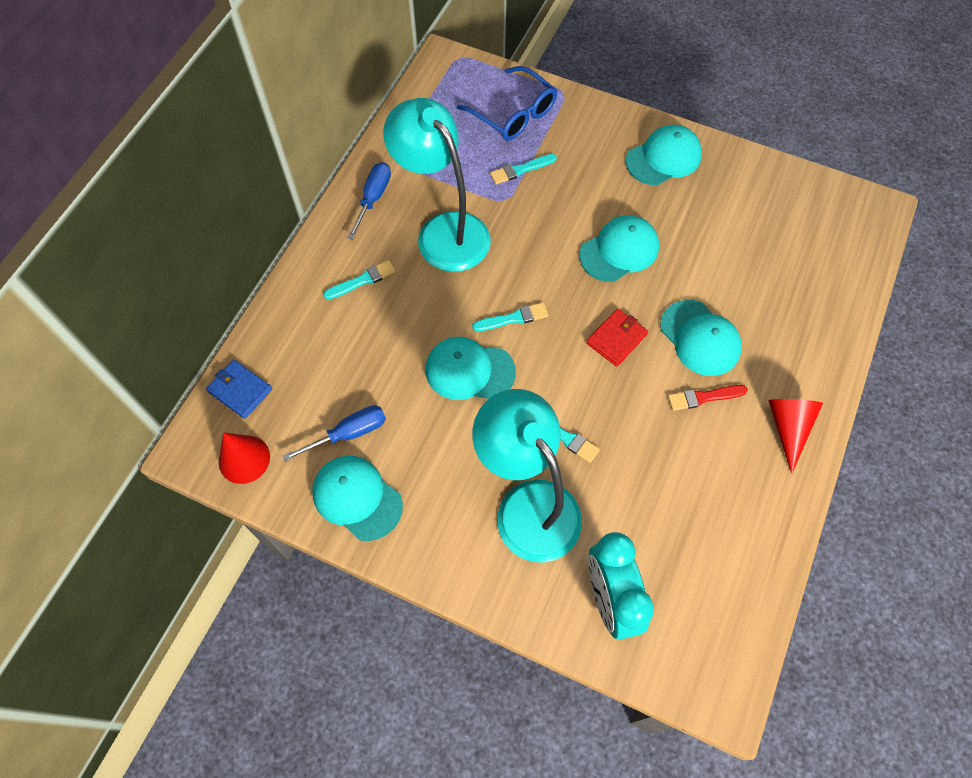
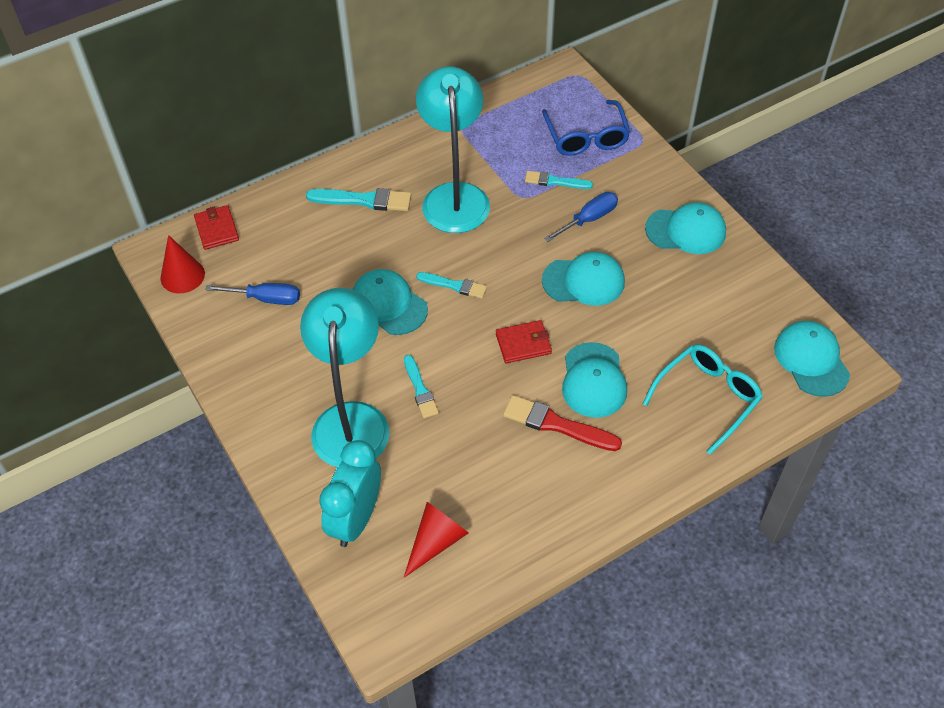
camera: 35 degrees right, 10 degrees down
blue wallet [206,360,272,419] -> red wallet [194,205,239,250]
turquoise cap [312,456,403,541] -> turquoise cap moved to [774,321,850,397]
turquoise brush [323,260,396,300] -> turquoise brush [306,188,411,211], size x1.54
blue screwdriver [347,162,391,239] -> blue screwdriver moved to [544,192,618,242]
red brush [668,385,748,411] -> red brush [503,395,622,451], size x1.54
red cone [769,399,823,474] -> red cone moved to [404,502,469,578]
none -> turquoise glasses [643,345,763,455]

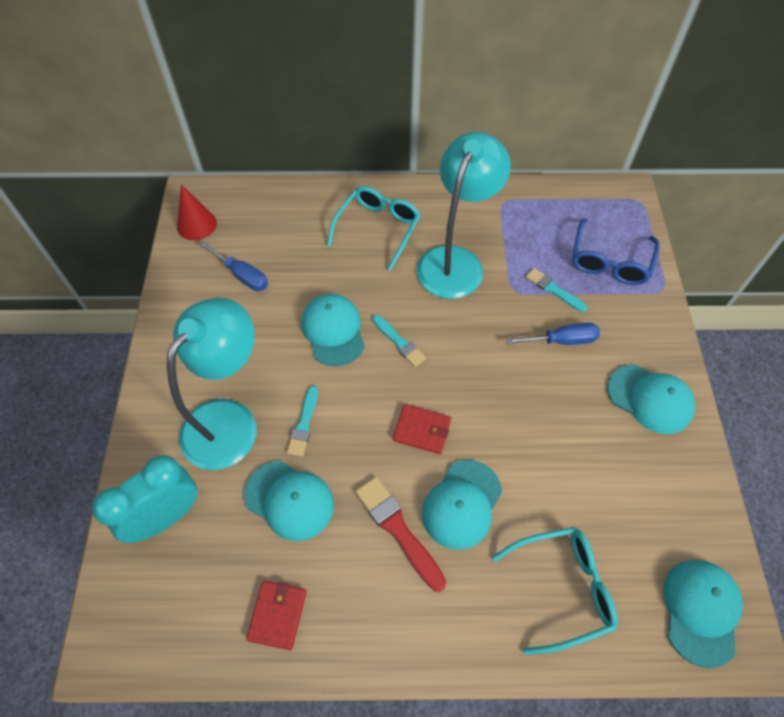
camera: 30 degrees right, 5 degrees up
red wallet [194,205,239,250] -> red wallet moved to [246,581,306,650]
turquoise brush [306,188,411,211] -> turquoise glasses [327,186,421,271]
red cone [404,502,469,578] -> none
turquoise cap [542,252,625,306] -> turquoise cap moved to [244,461,334,541]

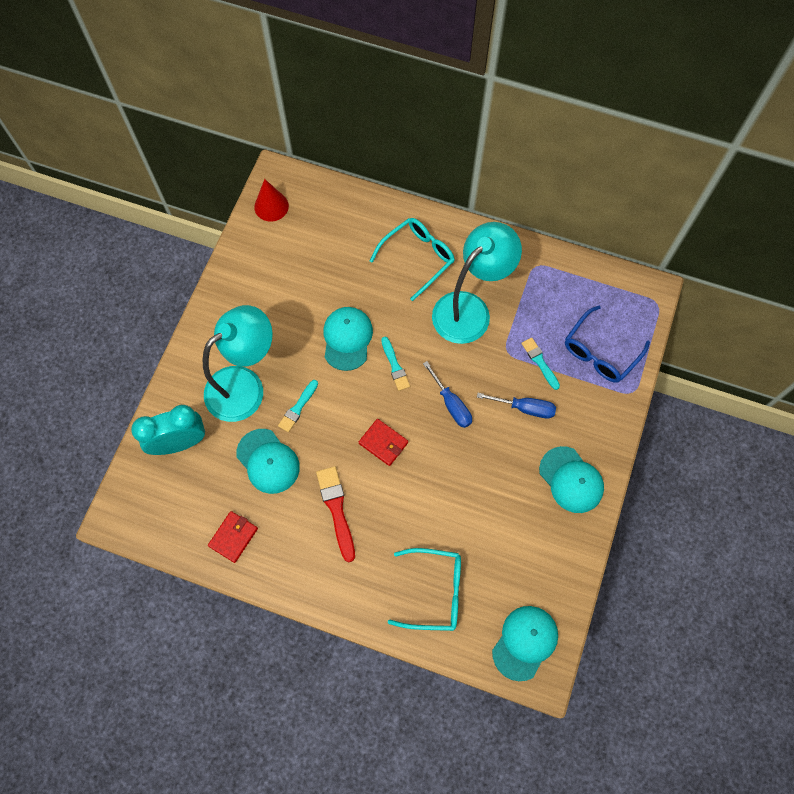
camera: 20 degrees right, 10 degrees up
blue screwdriver [199,241,268,291] -> blue screwdriver moved to [423,361,472,428]
turquoise cap [422,460,502,550] -> none

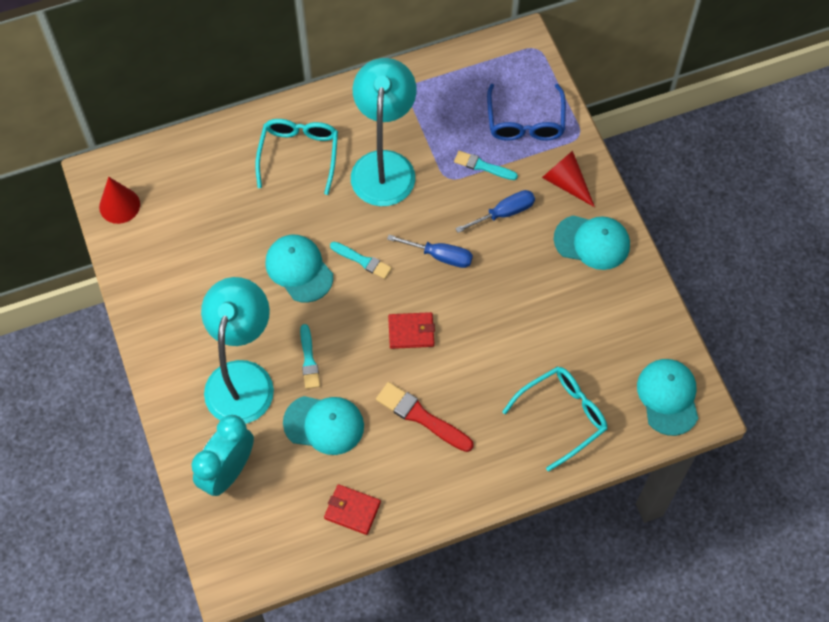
camera: 40 degrees left, 5 degrees down
red wallet [208,511,258,563] -> red wallet turned 60 degrees counterclockwise [324,484,381,535]
none -> red cone [542,151,595,207]

